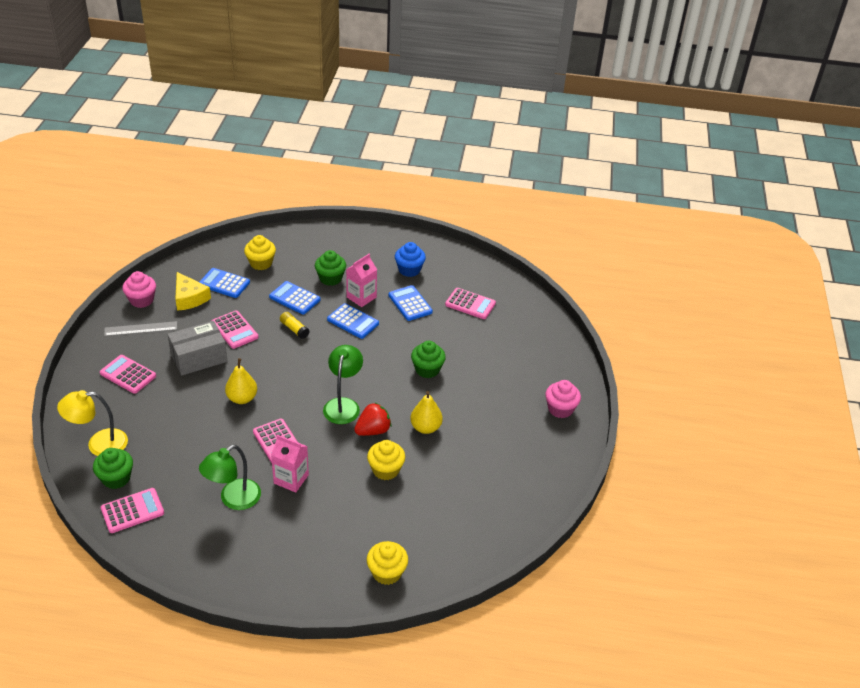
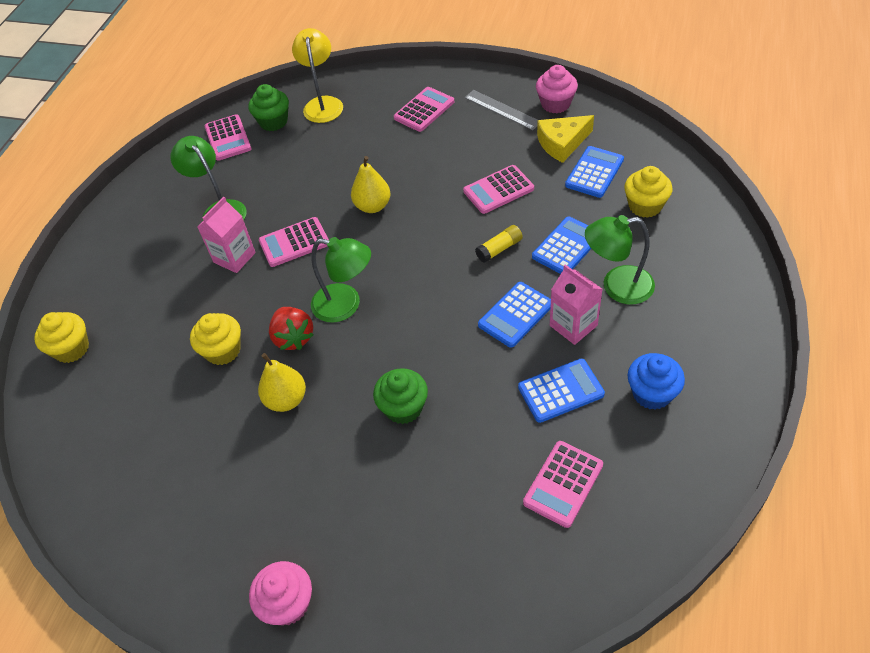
camera: 105 degrees right, 10 degrees up
grey ruler [104,321,177,336] -> grey ruler turned 45 degrees counterclockwise [464,90,538,130]
grey box [167,321,228,376] -> none
green cupcake [315,250,346,286] -> green lamp [585,215,655,305]

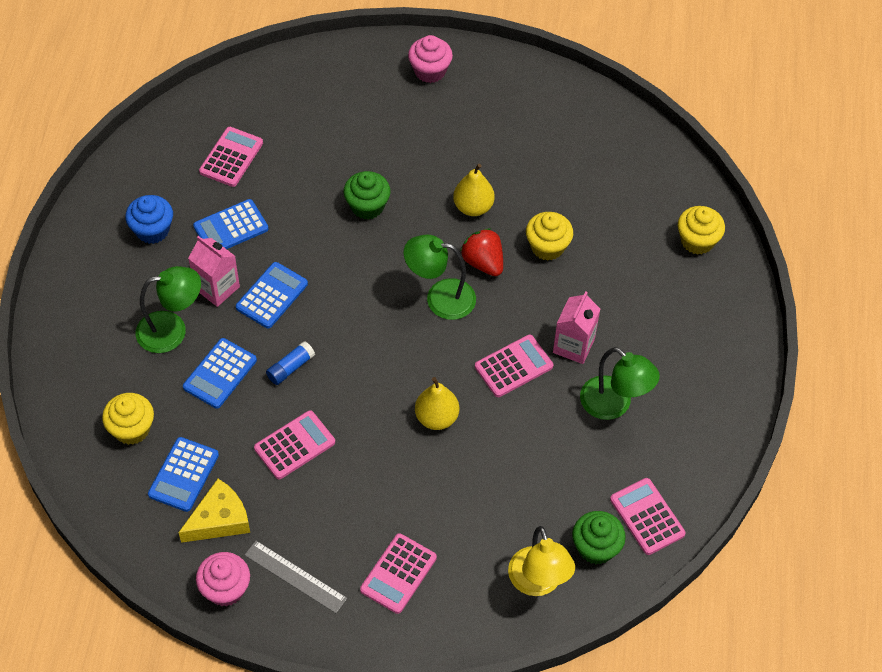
camera: 165 degrees right, 5 degrees up
yellow glue stick [475,225,523,263] -> blue glue stick [266,341,315,385]

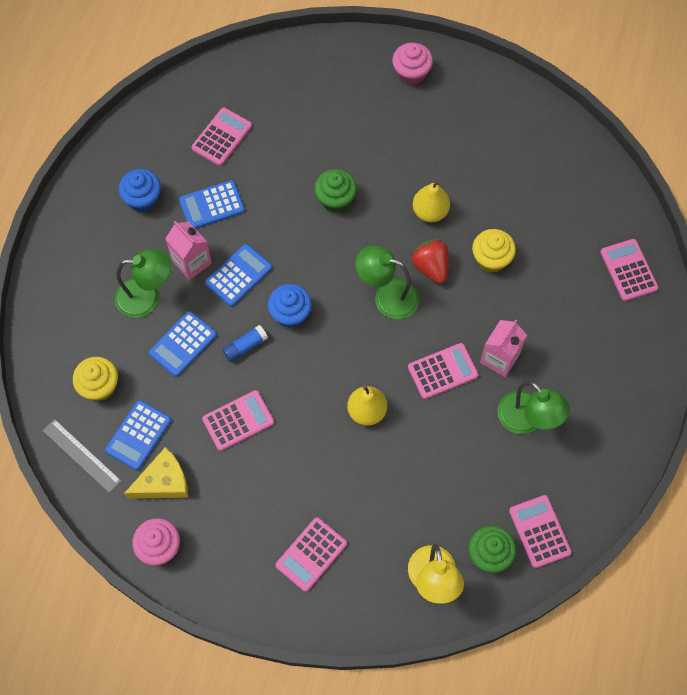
camera: 10 degrees right, 10 degrees up
grey ruler [245,541,347,613] -> grey ruler moved to [43,419,121,493]
yellow cupcake [678,206,725,255] -> pink calculator [600,239,658,301]
none -> blue cupcake [268,284,312,328]

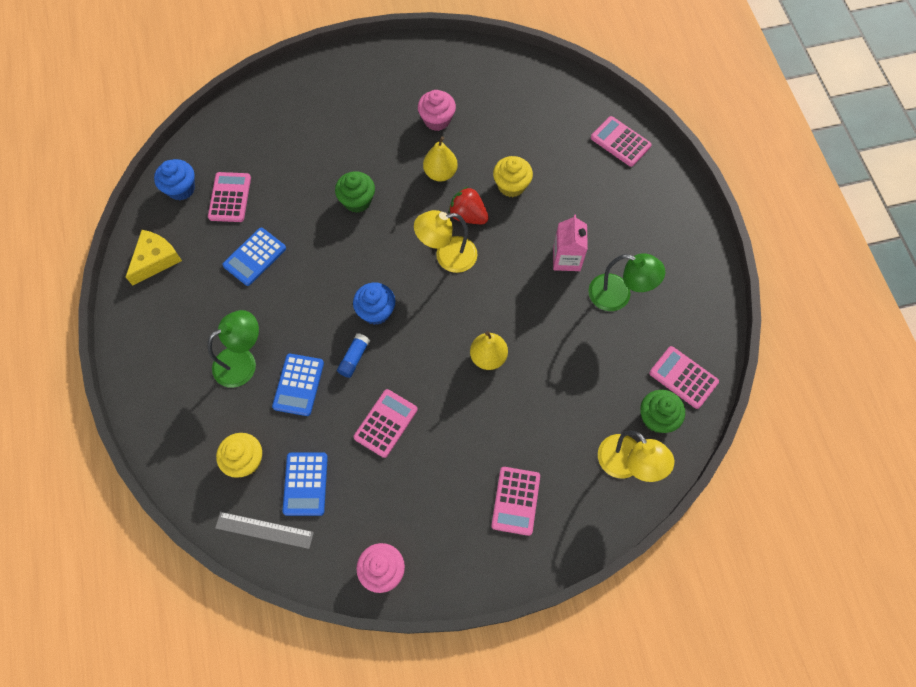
camera: 30 degrees left, 0 degrees up
blue cupcake [118,169,161,212] -> blue cupcake moved to [154,159,195,201]
yellow cheese [124,447,188,499] -> yellow cheese moved to [126,230,182,285]
pink carton [165,221,212,280] -> none
blue calculator [205,244,272,306] -> none
green lamp [356,246,419,319] -> yellow lamp [414,210,477,273]
pink cupcake [392,43,433,85] -> pink cupcake moved to [418,90,456,131]
pink calculator [408,343,479,399] -> none

